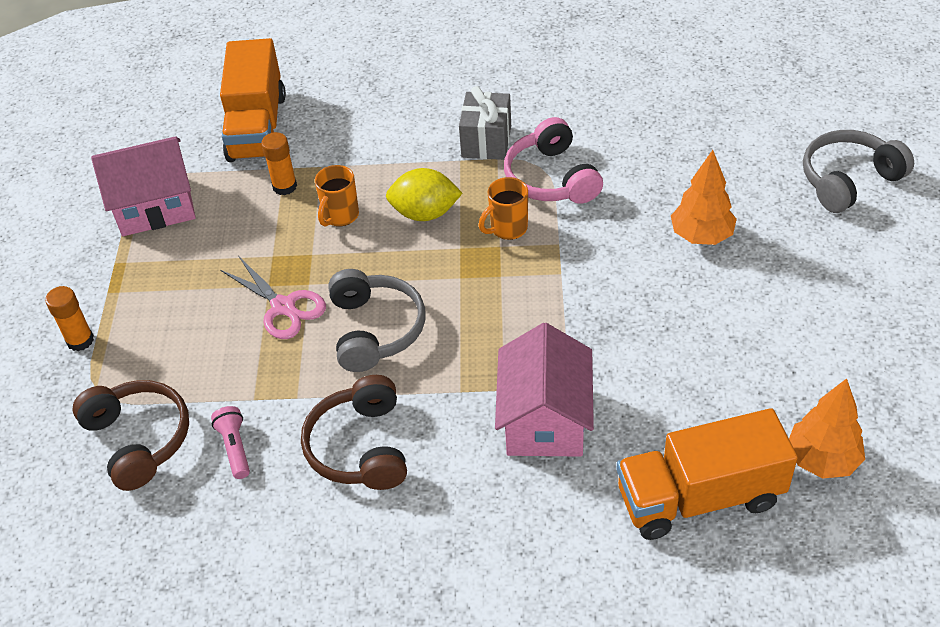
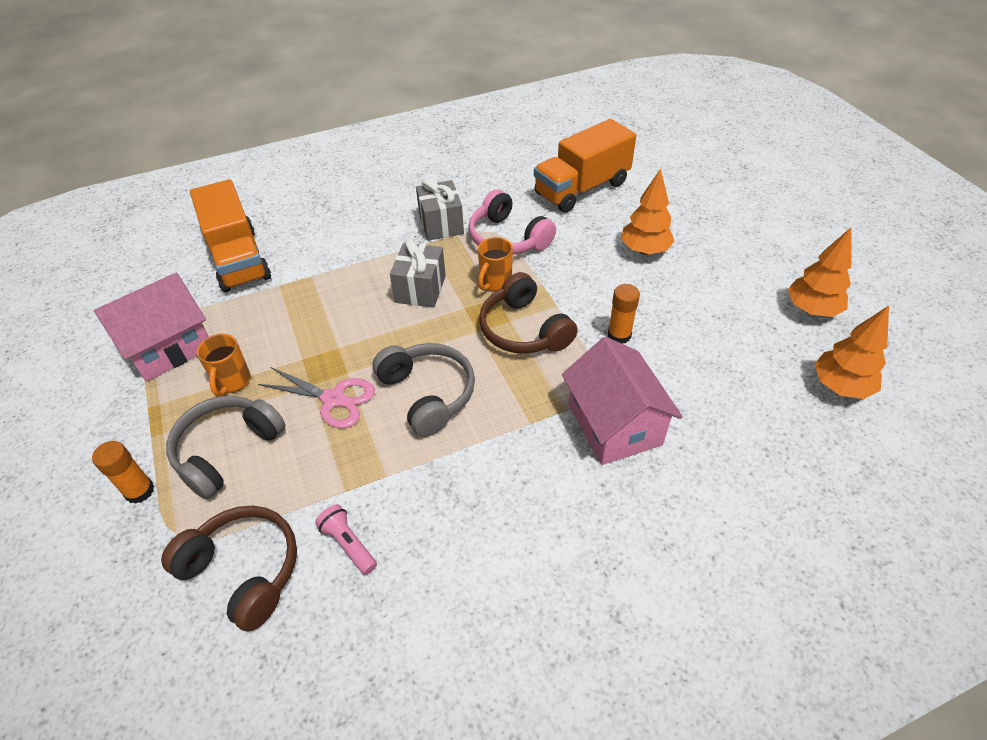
camera: 25 degrees left, 0 degrees up
orange glue stick [261,132,297,195] -> orange glue stick moved to [608,284,640,344]
brown headphones [301,375,407,490] -> brown headphones moved to [479,272,578,354]
orange mug [315,165,359,227] -> orange mug moved to [197,334,251,396]
yellow lemon [386,168,463,221] -> grey gift [390,238,446,308]
orange truck [616,408,798,540] -> orange truck moved to [534,119,637,213]
grey headphones [803,130,914,213] -> grey headphones moved to [166,396,285,499]
none -> orange tree [788,228,852,317]

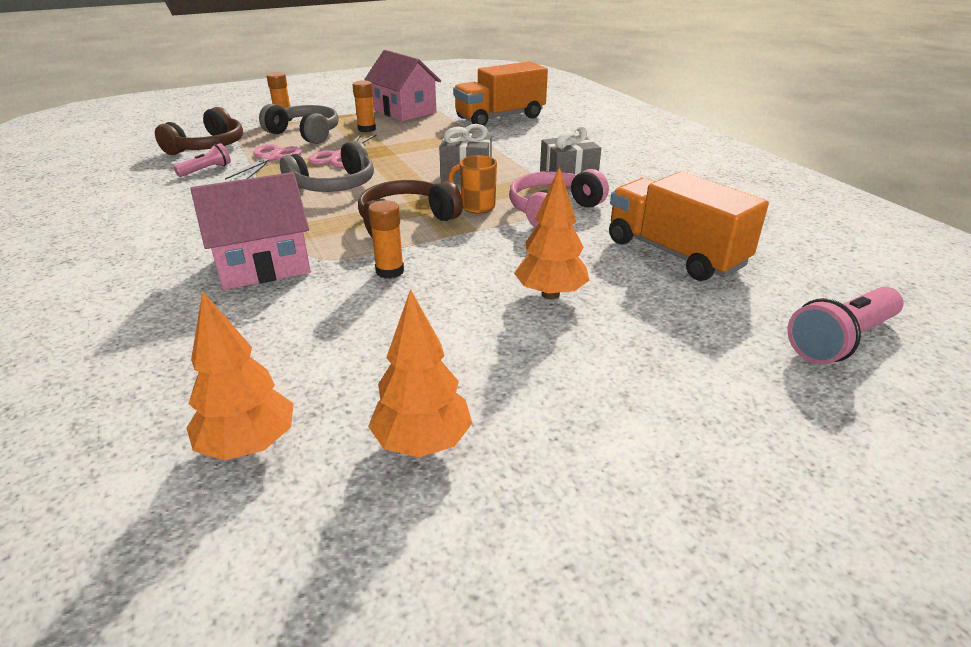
camera: 85 degrees right, 15 degrees down
orange mug [197,334,251,396] -> orange glue stick [353,80,376,132]
none -> pink scissors [225,144,302,180]
none -> pink flashlight [787,287,904,364]

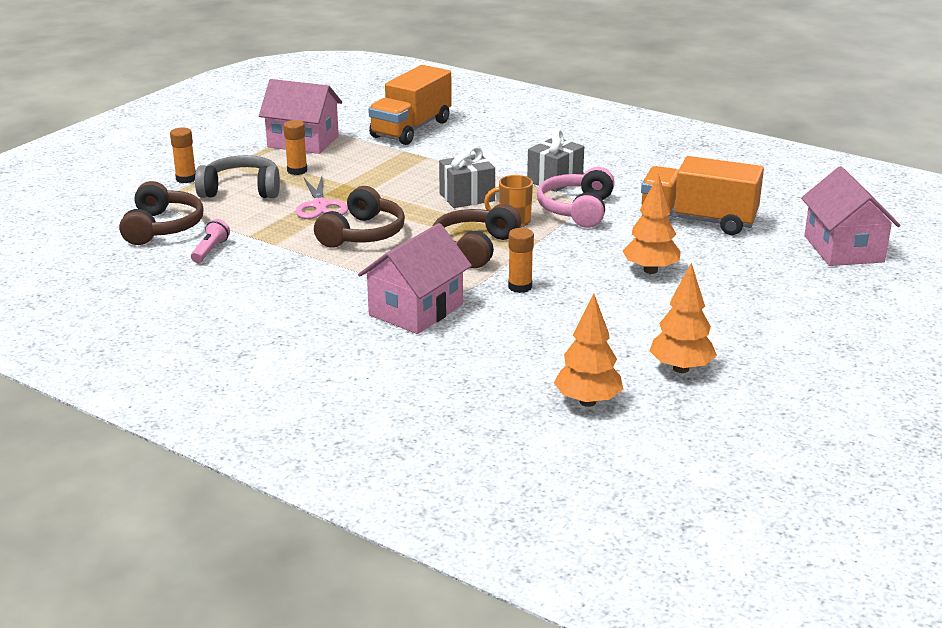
camera: 30 degrees left, 5 degrees down
pink scissors [225,144,302,180] -> none
grey headphones [280,141,374,192] -> brown headphones [314,186,405,248]
pink flashlight [787,287,904,364] -> pink house [801,166,900,266]

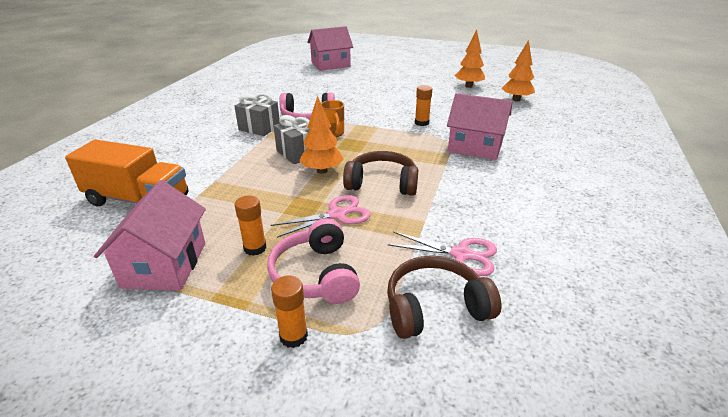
camera: 105 degrees left, 5 degrees up
pink flashlight [191,219,230,263] -> pink scissors [388,232,497,276]
grey headphones [195,155,280,198] -> pink headphones [267,218,360,304]
brown headphones [433,204,521,268] -> none
orange tree [623,174,681,274] -> orange tree moved to [299,96,343,174]
orange truck [641,156,764,235] -> none

